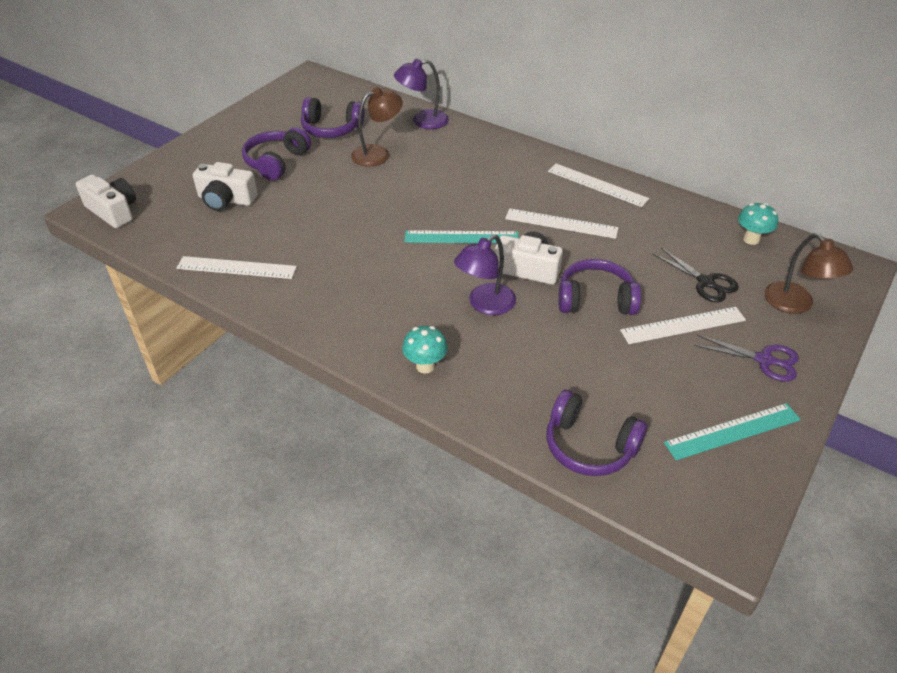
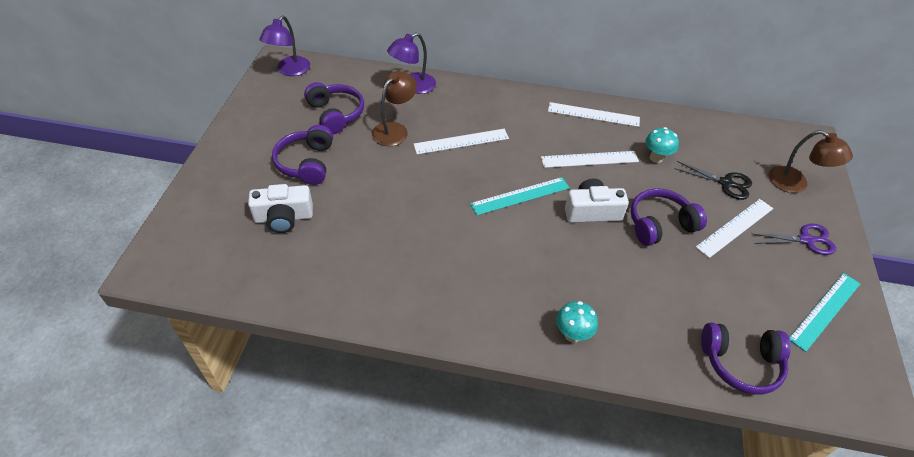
camera: 25 degrees left, 5 degrees up
white camera [76,174,136,228] -> none
white ruler [176,256,297,279] -> white ruler moved to [413,129,509,154]
purple headphones [301,97,365,138] -> purple headphones turned 105 degrees counterclockwise [304,82,364,134]
purple lamp [454,235,516,315] -> purple lamp moved to [259,16,310,76]
turquoise mushroom [738,203,778,245] -> turquoise mushroom moved to [645,127,679,163]

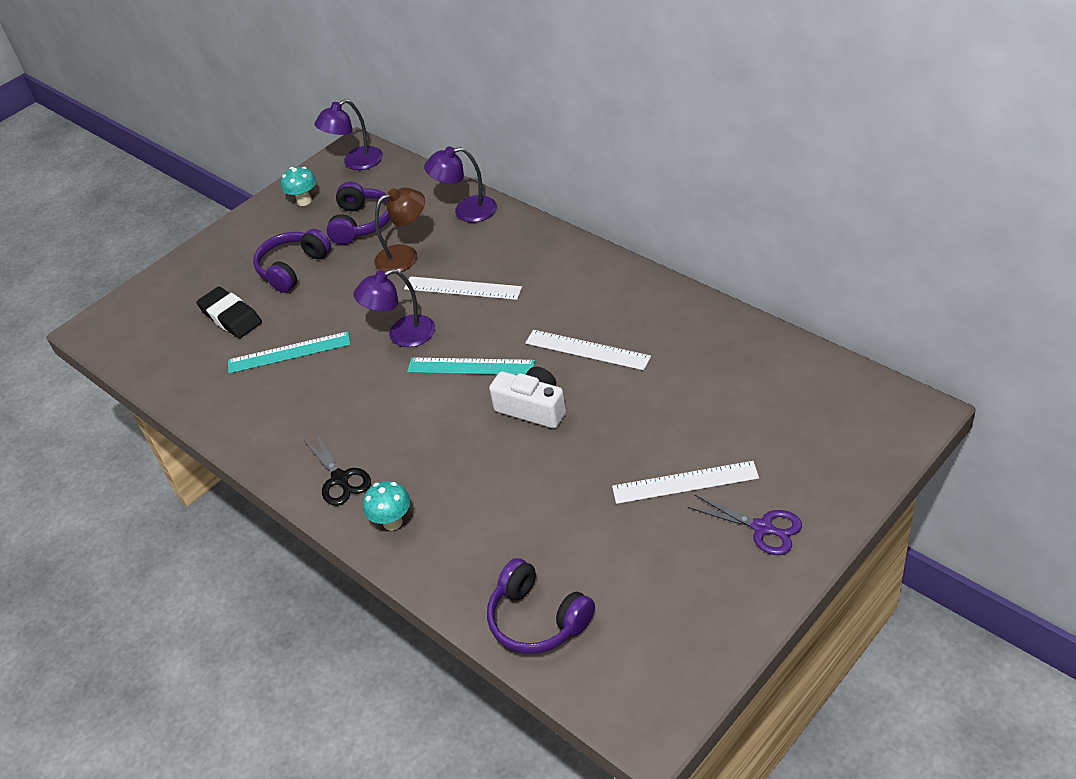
camera: 40 degrees right, 5 degrees down
white camera [248,184,313,233] -> black eraser [196,287,262,338]
white ruler [548,102,640,127] -> none
purple headphones [630,188,707,246] -> none
turquoise mushroom [645,127,679,163] -> turquoise mushroom moved to [281,167,316,206]
black scissors [674,161,752,200] -> black scissors moved to [304,434,371,506]
brown lamp [769,130,853,193] -> none
turquoise ruler [789,273,860,352] -> turquoise ruler moved to [228,331,350,373]
none -> purple lamp [353,269,435,347]

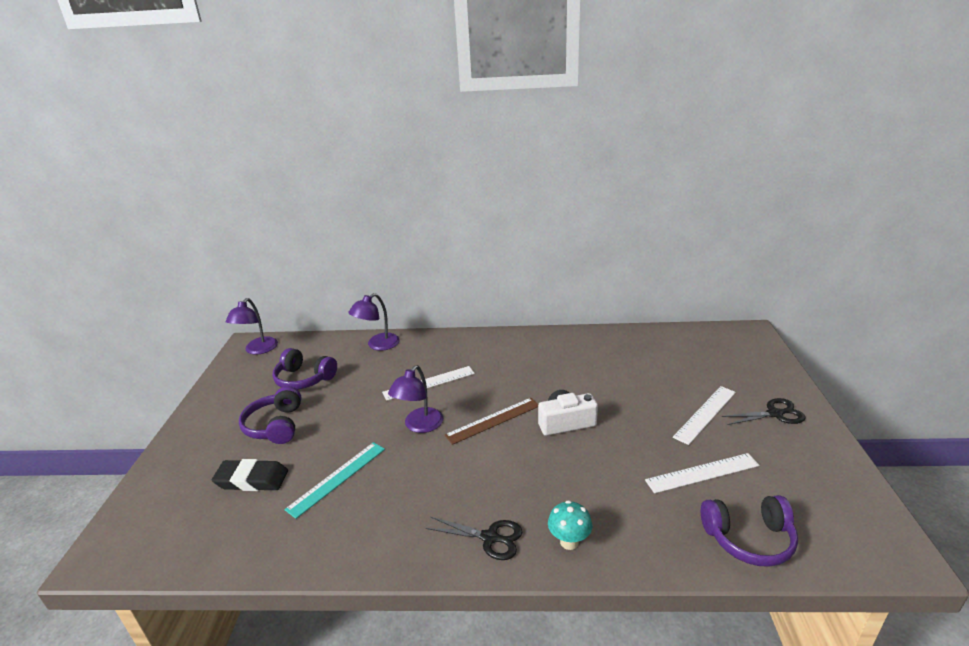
camera: 45 degrees left, 15 degrees down
turquoise mushroom [281,167,316,206] -> none
purple headphones [327,182,390,245] -> purple headphones turned 150 degrees clockwise [273,348,337,390]
brown lamp [374,187,425,274] -> none
turquoise ruler [407,357,535,375] -> brown ruler [444,398,538,445]
white ruler [525,330,651,370] -> white ruler moved to [645,453,760,493]
purple scissors [688,495,802,555] -> black scissors [722,398,805,425]

